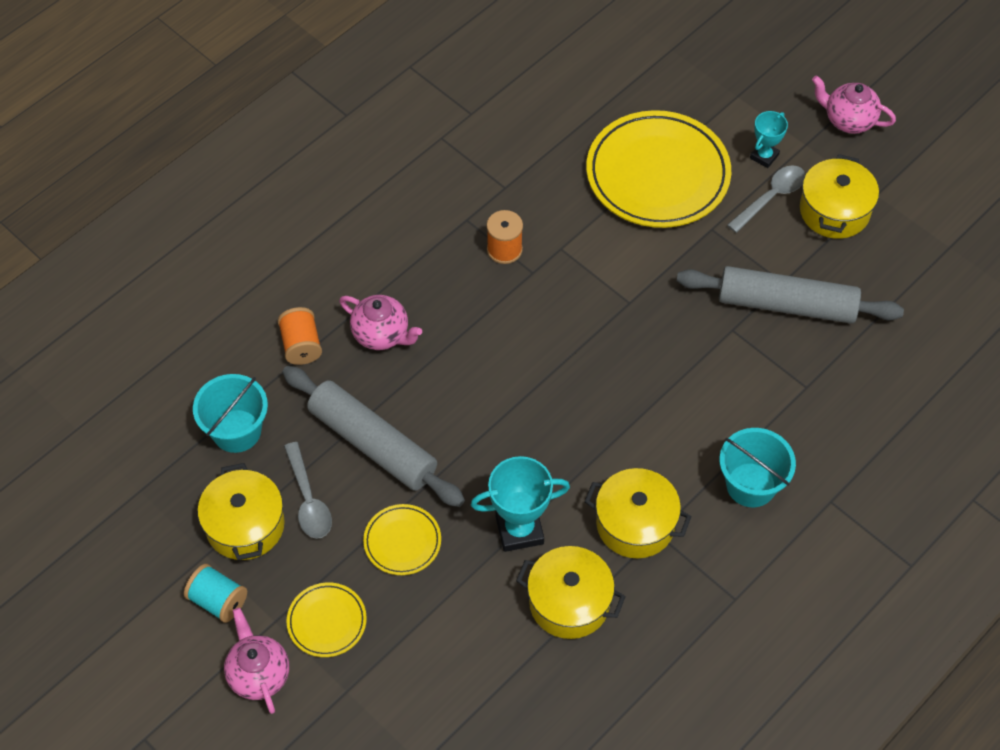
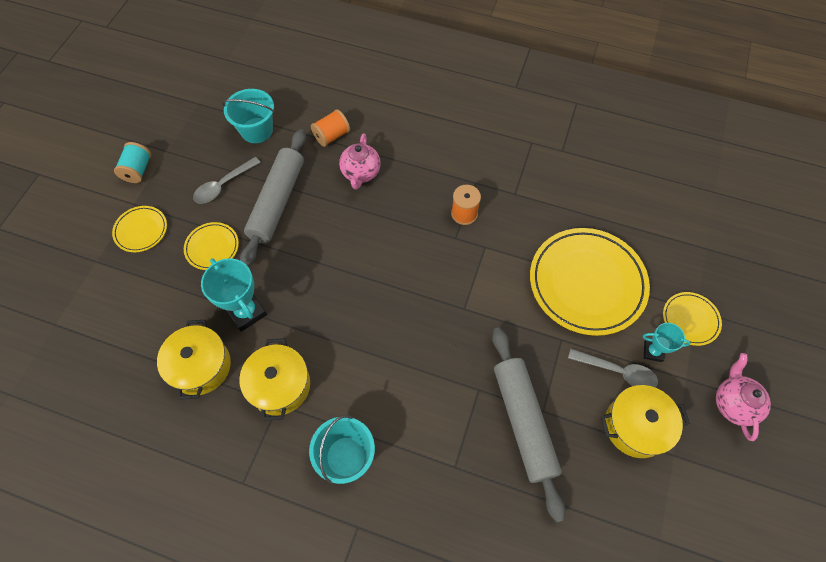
camera: 65 degrees right, 5 degrees up
yellow pot [198,463,285,560] -> none
pink teapot [224,608,289,714] -> none
none -> yellow plate [663,292,722,346]

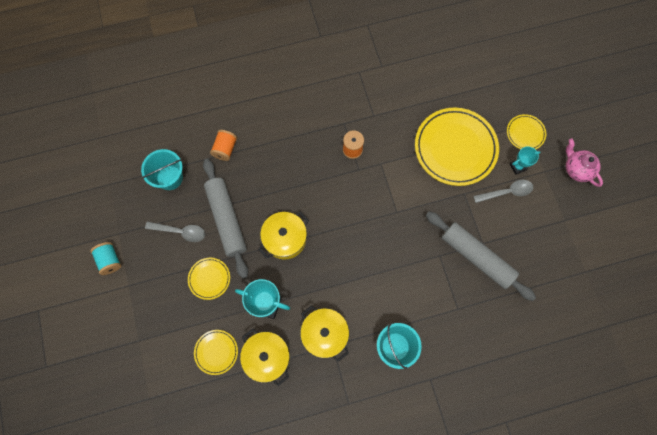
camera: 35 degrees left, 10 degrees up
yellow plate [112,206,167,252] -> yellow plate moved to [194,330,238,375]
grey spoon [193,157,261,204] -> grey spoon turned 90 degrees counterclockwise [145,221,205,242]
pink teapot [339,133,381,189] -> none
yellow pot [601,385,690,458] -> yellow pot moved to [258,211,309,259]

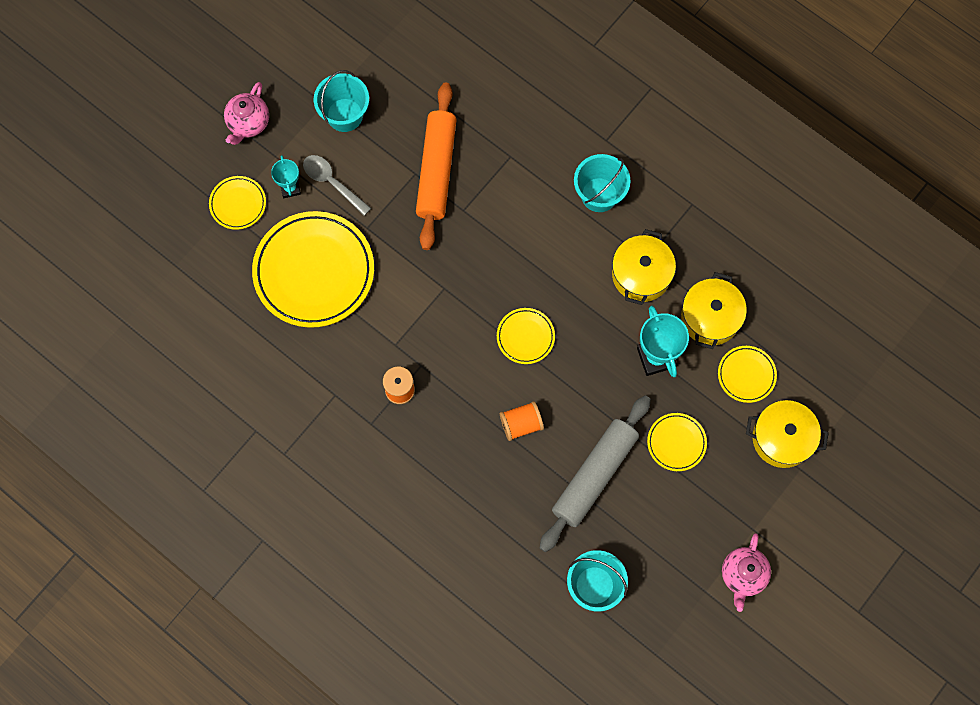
camera: 125 degrees left, 0 degrees up
turquoise spool [90,242,121,275] -> pink teapot [722,533,771,612]
grey spoon [145,221,205,242] -> none
orange spool [210,130,237,161] -> orange spool moved to [500,401,544,441]
yellow pot [258,211,309,259] -> yellow pot moved to [746,400,829,468]
grey rolling pin [426,211,536,301] -> orange rolling pin [416,82,457,250]
turquoise trophy [510,147,540,175] -> turquoise trophy turned 45 degrees clockwise [271,155,301,198]
none -> turquoise bucket [314,70,369,132]
none -> yellow plate [497,308,555,364]

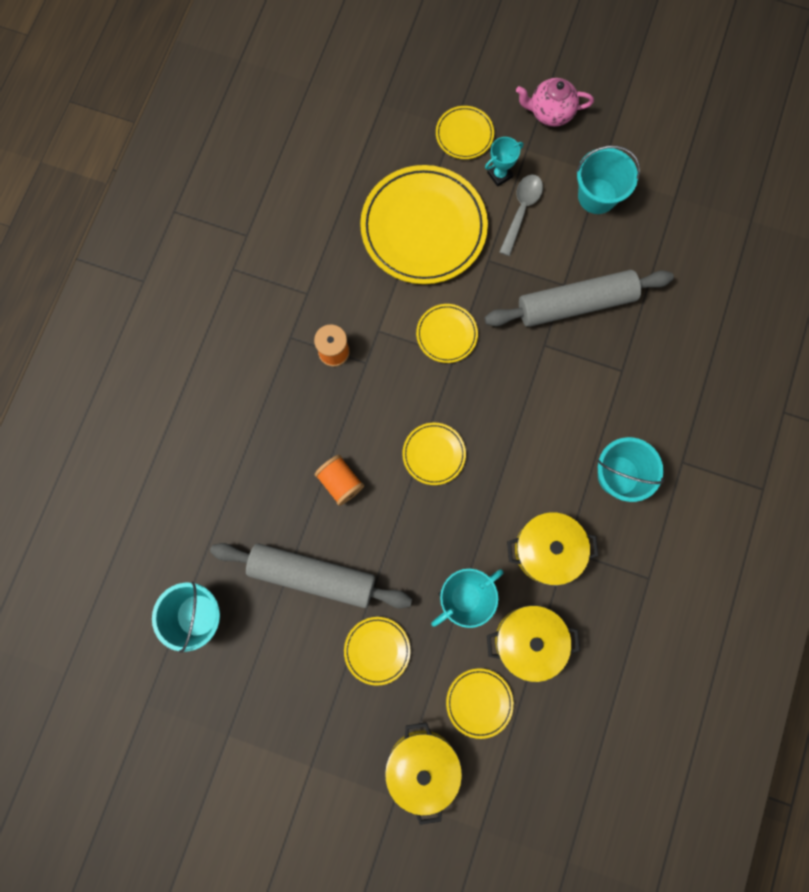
camera: 70 degrees right, 5 degrees up
orange rolling pin [416,82,457,250] -> grey rolling pin [485,270,674,327]
pink teapot [722,533,771,612] -> none
none -> yellow plate [416,304,478,363]

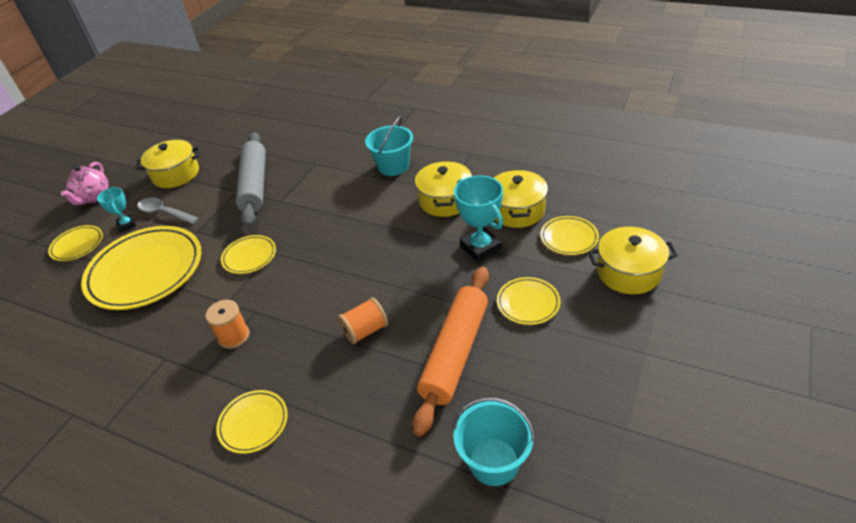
camera: 80 degrees left, 35 degrees down
grey rolling pin [210,543,412,609] -> orange rolling pin [412,267,489,437]
yellow plate [402,423,466,485] -> yellow plate moved to [216,390,288,454]
turquoise bucket [576,145,640,214] -> yellow pot [135,140,200,188]

